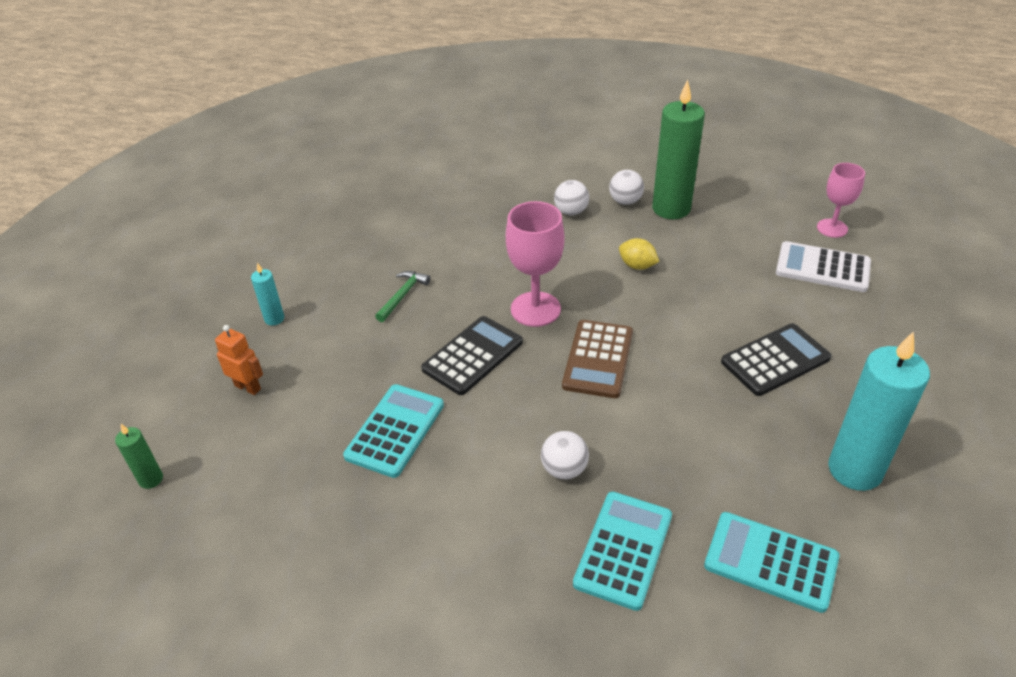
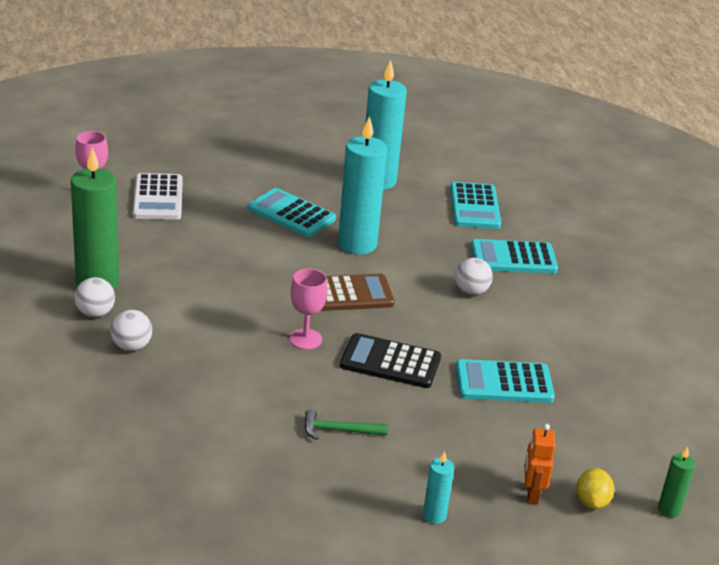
camera: 120 degrees left, 10 degrees down
pink goblet [506,201,565,327] -> pink goblet [289,268,328,350], size x0.65
yellow lemon [619,238,659,270] -> yellow lemon moved to [576,468,615,509]
black calculator [721,323,832,396] -> turquoise calculator [248,188,336,237]
none -> turquoise candle [338,116,387,254]

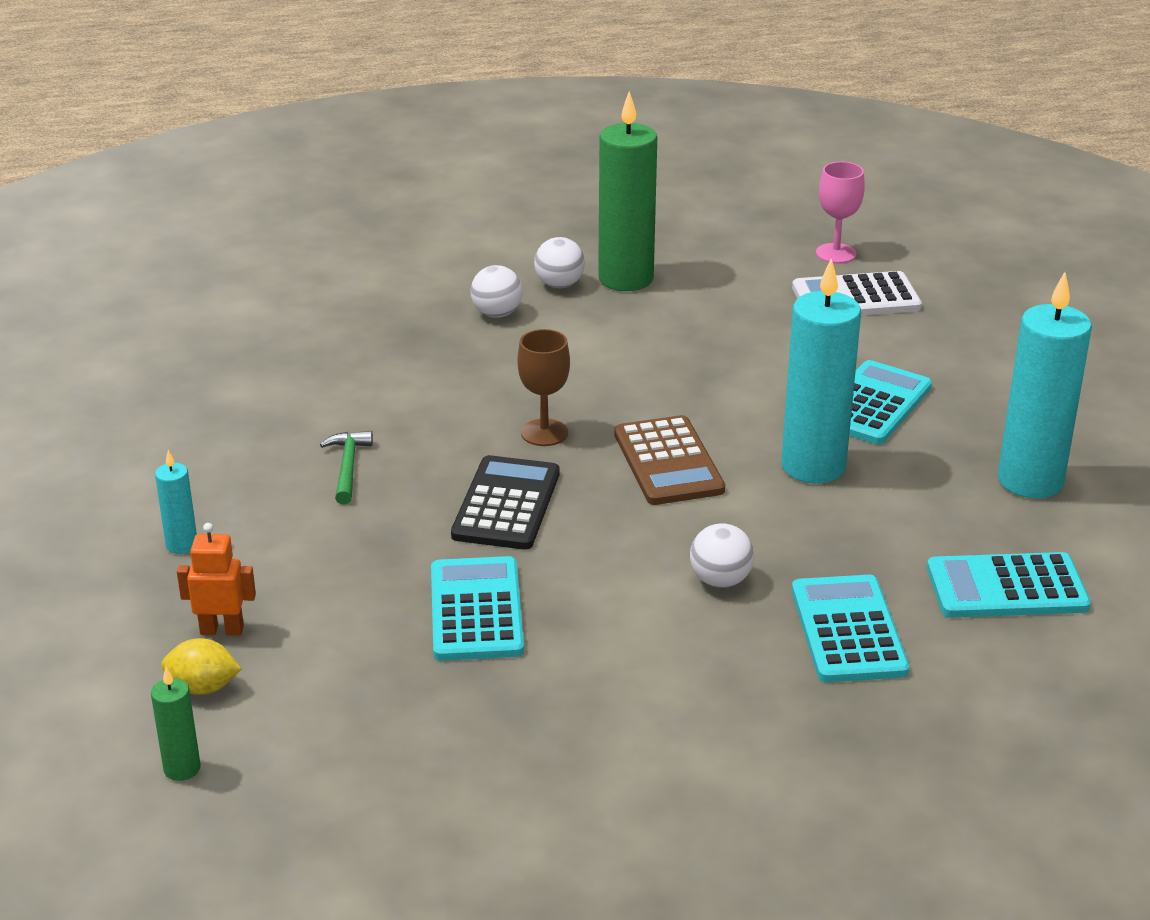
camera: 90 degrees right, 0 degrees up
pink goblet [289,268,328,350] -> brown goblet [517,329,570,446]

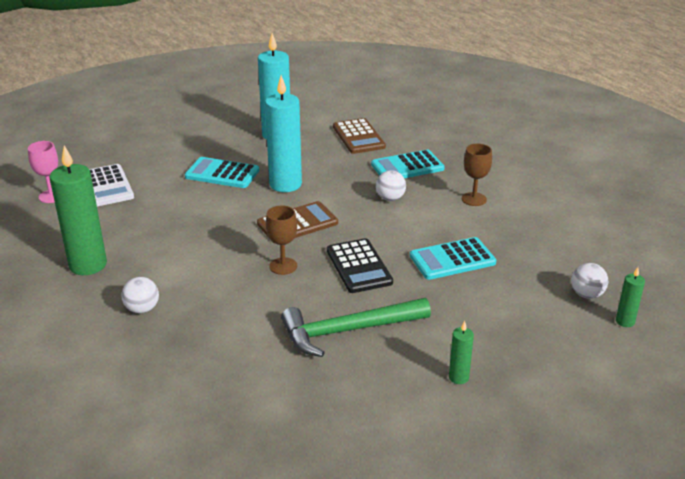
camera: 105 degrees left, 0 degrees up
turquoise candle [155,450,197,554] -> green candle [449,321,474,384]
yellow lemon [161,638,241,695] -> none
orange robot [177,523,256,635] -> none
green hammer [320,431,373,505] -> green hammer [281,298,431,357], size x2.05
black calculator [451,455,560,550] -> black calculator turned 105 degrees counterclockwise [327,238,393,293]
white ball [534,237,585,288] -> white ball moved to [571,263,608,299]
turquoise calculator [927,552,1091,618] -> brown calculator [333,118,386,154]
none -> brown goblet [462,144,492,206]

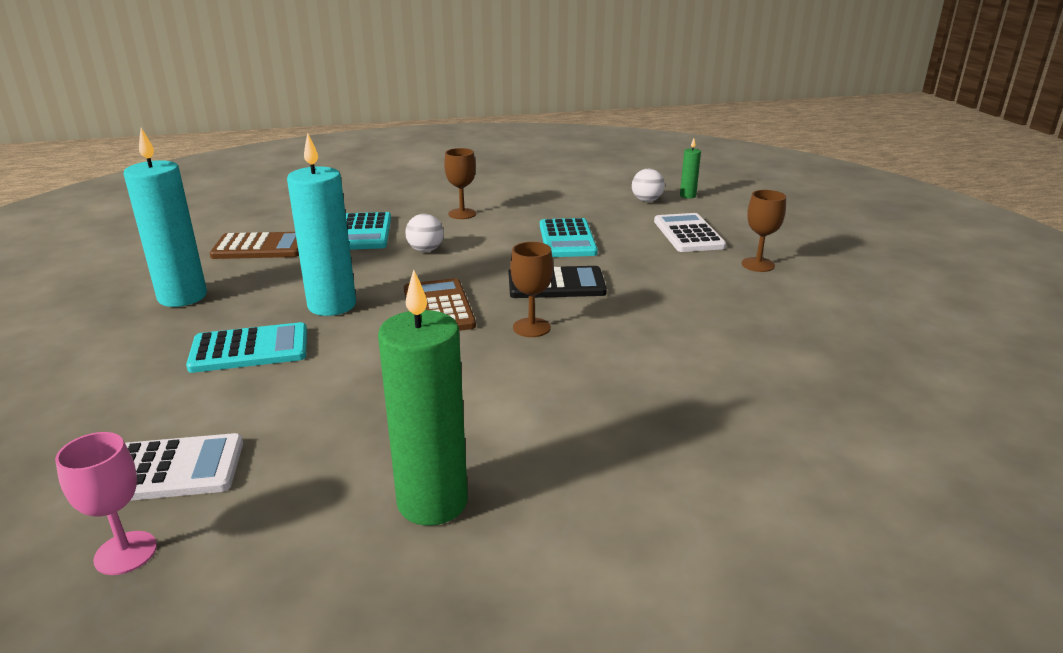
camera: 75 degrees left, 5 degrees down
white ball [121,277,159,313] -> none
turquoise calculator [185,157,259,188] -> turquoise calculator turned 135 degrees counterclockwise [186,322,307,373]
green hammer [281,298,431,357] -> none
green candle [449,321,474,384] -> brown goblet [741,190,786,272]
none -> white calculator [654,213,726,252]

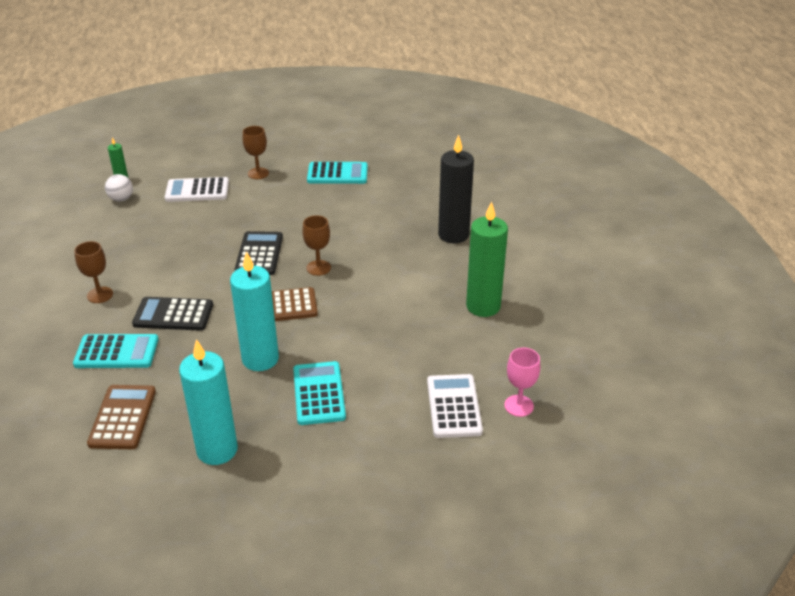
camera: 85 degrees left, 10 degrees up
white ball [405,214,444,252] -> black calculator [132,297,213,331]
turquoise calculator [540,218,598,257] -> turquoise calculator moved to [307,162,368,184]
none -> black candle [438,135,474,243]

